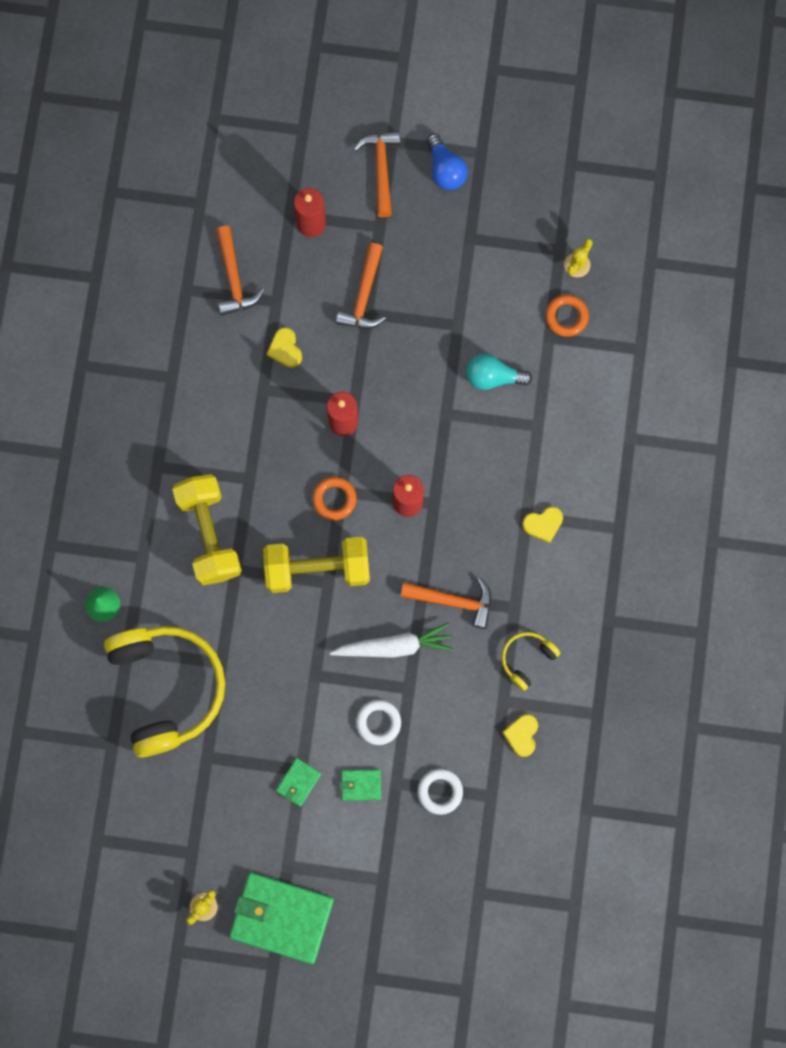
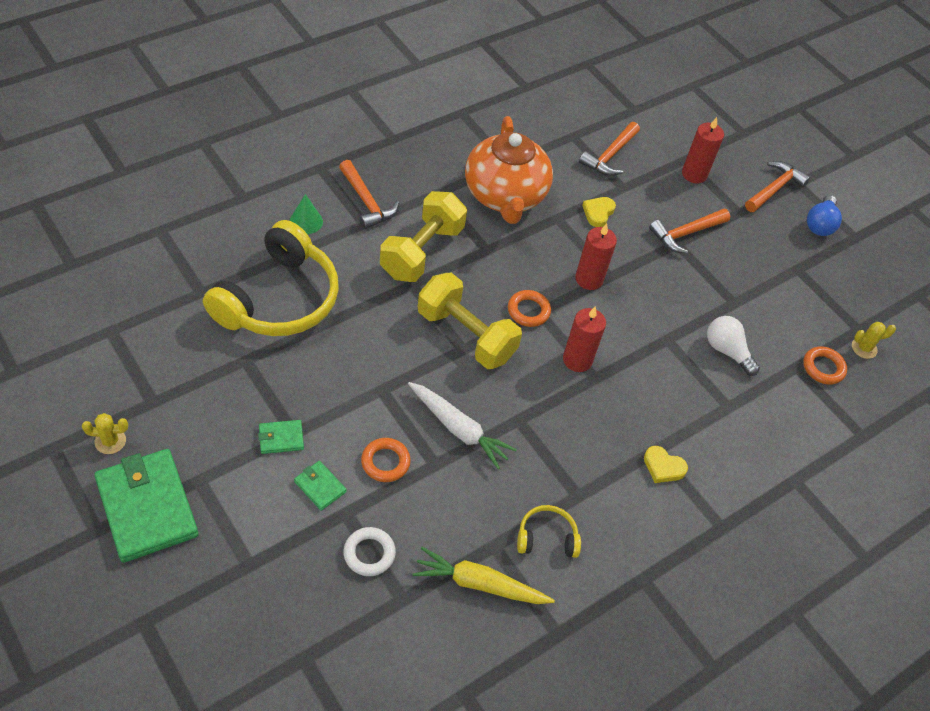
camera: 40 degrees right, 25 degrees down
white ring [356,700,401,745] -> orange ring [361,438,411,482]
orange hammer [400,578,491,629] -> orange hammer moved to [339,160,399,229]
turquoise light bulb [466,354,532,390] -> white light bulb [707,316,760,376]
yellow heart [502,714,538,757] -> yellow carrot [413,547,555,604]
none -> orange teapot [465,116,553,224]

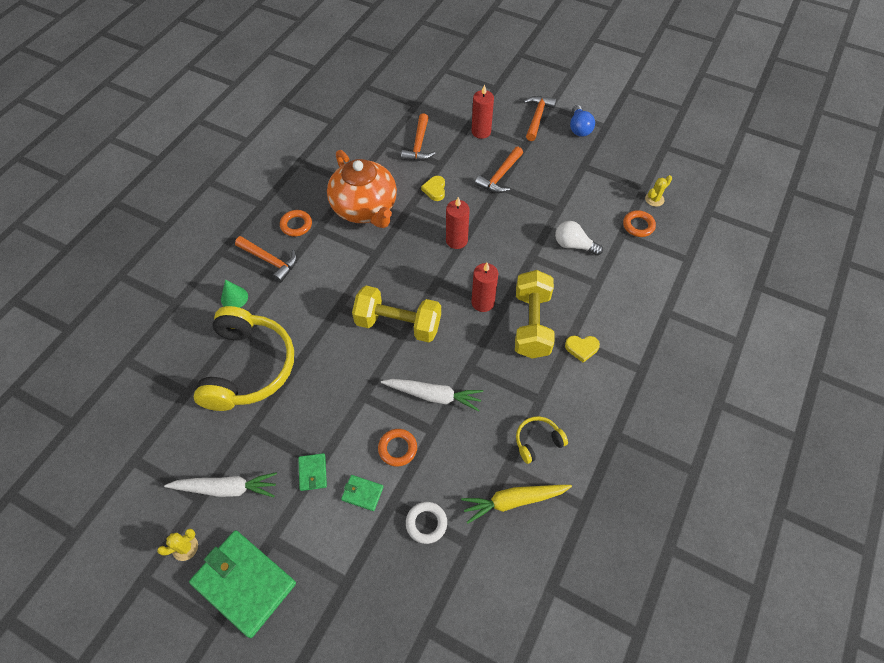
camera: 20 degrees left, 5 degrees up
green wallet [258,420,304,454] -> green wallet turned 60 degrees counterclockwise [298,453,327,491]
yellow dumbbell [380,191,467,282] -> yellow dumbbell moved to [515,270,555,358]
orange ring [508,290,551,327] -> orange ring moved to [280,210,312,237]
none -> white carrot [164,472,277,497]

